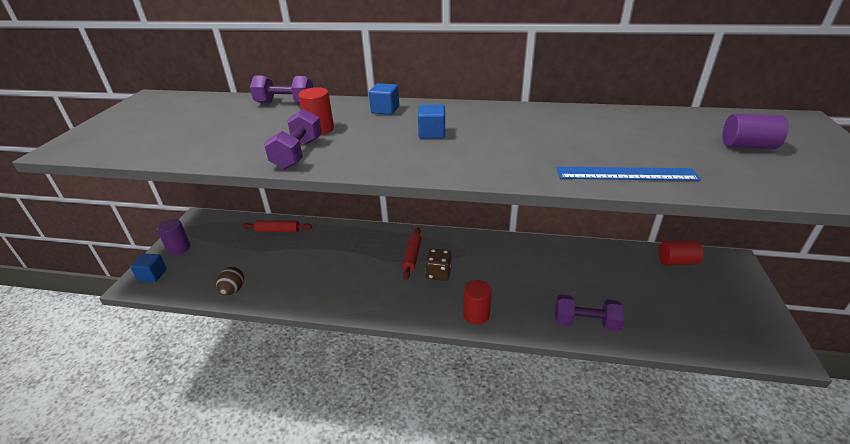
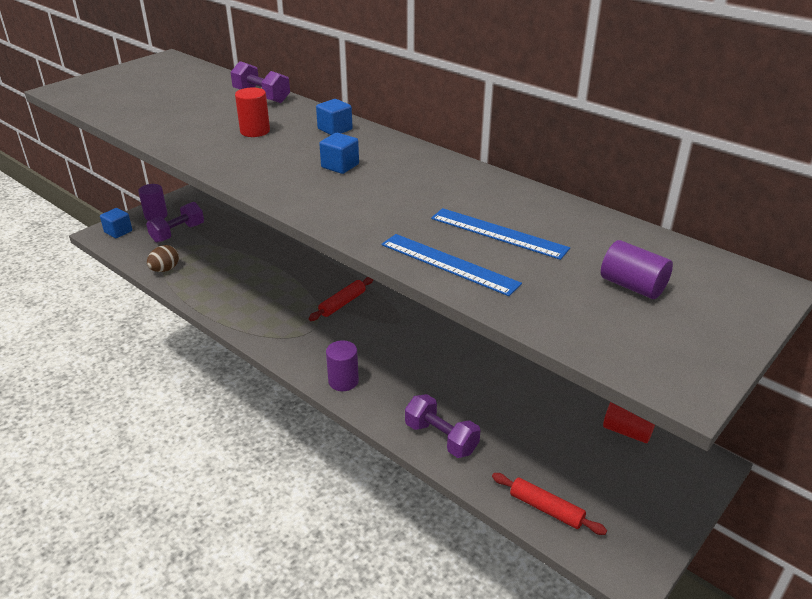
camera: 30 degrees right, 0 degrees up
red rolling pin [242,221,312,232] -> red rolling pin moved to [492,473,607,535]
purple dumbbell [264,109,322,169] -> purple dumbbell moved to [146,202,204,243]
brown dice [425,249,452,281] -> none
red cylinder [463,280,492,324] -> purple cylinder [326,340,359,391]
none -> blue ruler [431,208,570,260]

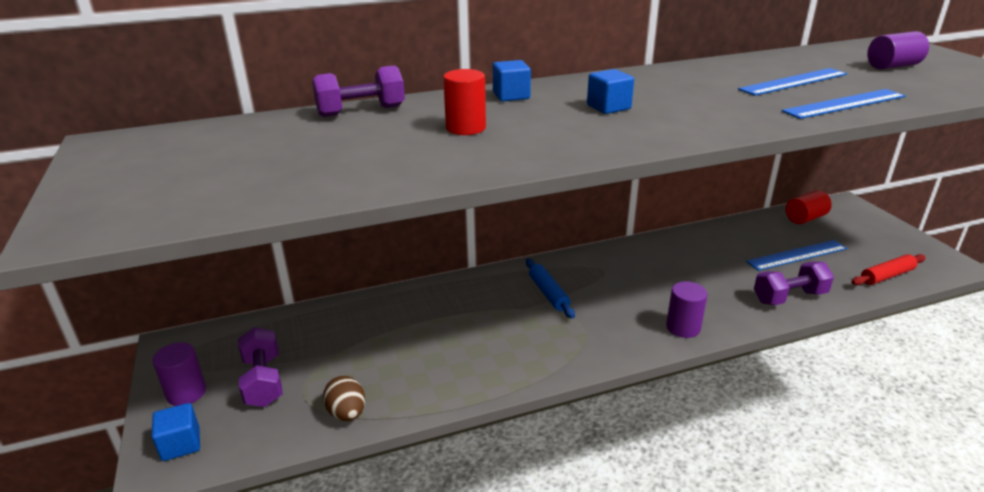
camera: 60 degrees left, 5 degrees down
red rolling pin [308,277,373,321] -> blue rolling pin [526,259,575,319]
none -> blue ruler [746,240,847,271]

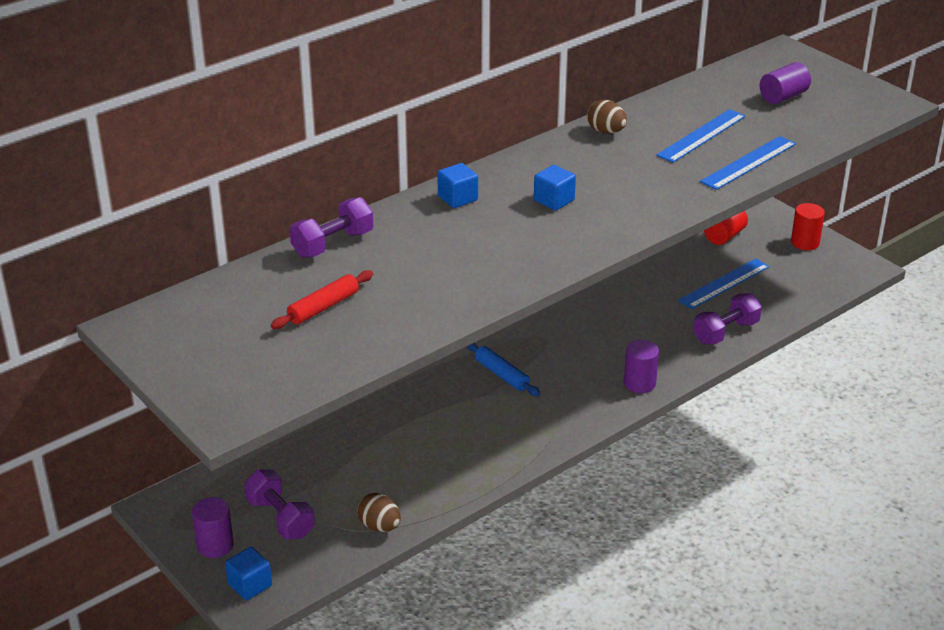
camera: 20 degrees left, 5 degrees up
red cylinder [443,69,486,135] -> red cylinder moved to [791,203,825,250]
red rolling pin [852,254,926,285] -> red rolling pin moved to [271,270,373,329]
none -> brown egg [587,100,627,134]

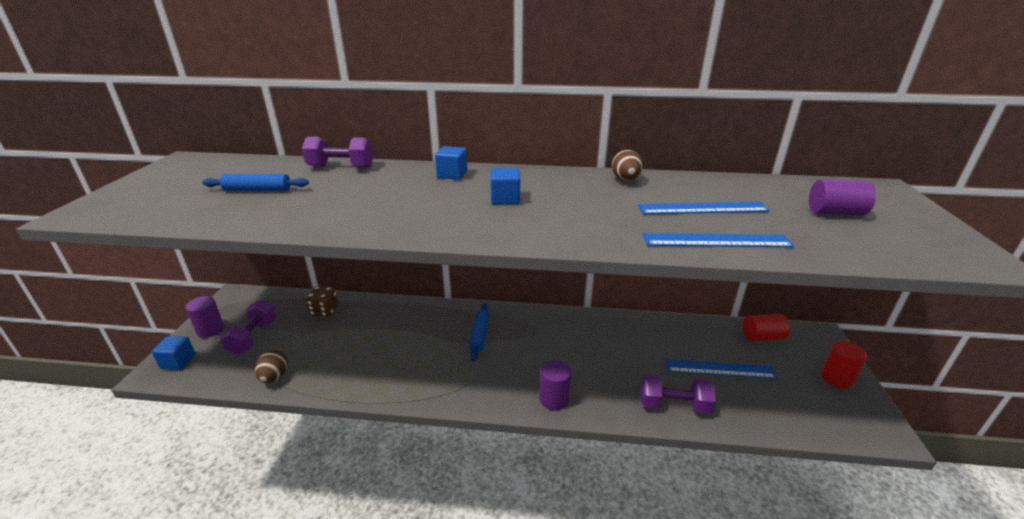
camera: 45 degrees right, 5 degrees down
red rolling pin [271,270,373,329] -> blue rolling pin [202,174,309,191]
none -> brown dice [305,286,339,317]

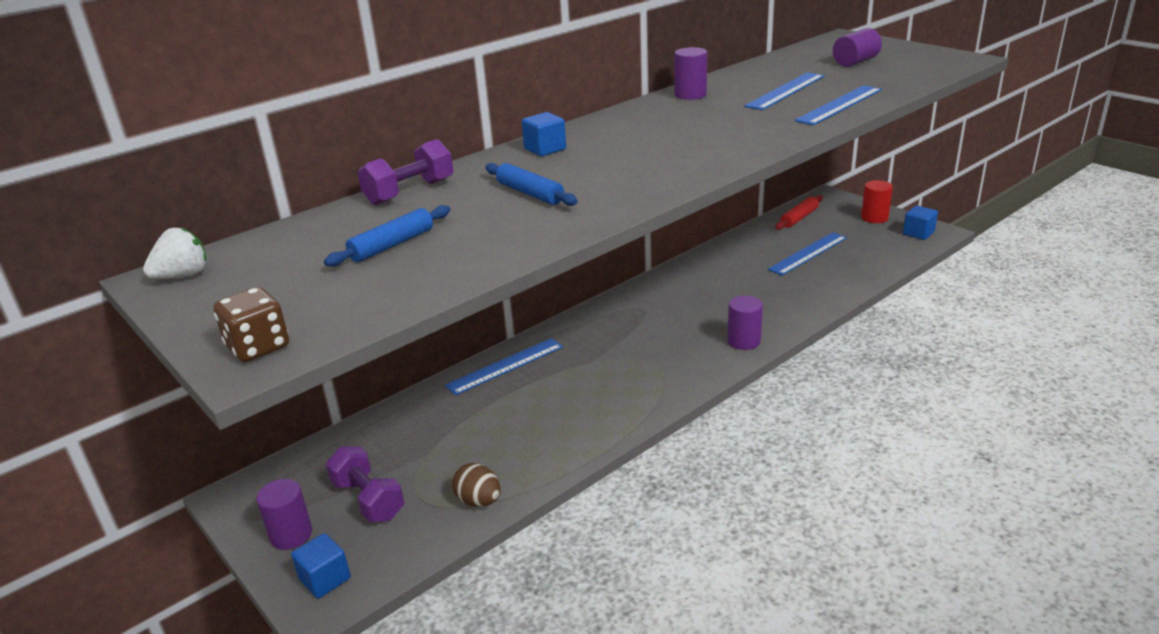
camera: 45 degrees left, 0 degrees up
brown dice [305,286,339,317] -> brown dice moved to [213,287,289,362]
blue rolling pin [469,304,489,361] -> blue rolling pin moved to [485,163,578,206]
blue cube [491,168,520,204] -> blue cube moved to [903,206,938,240]
brown egg [612,150,643,181] -> purple cylinder [674,47,707,100]
purple dumbbell [640,374,716,414] -> none
red cylinder [743,314,790,341] -> red rolling pin [775,195,823,230]
none -> white strawberry [143,227,206,279]
none -> blue ruler [445,338,563,395]

